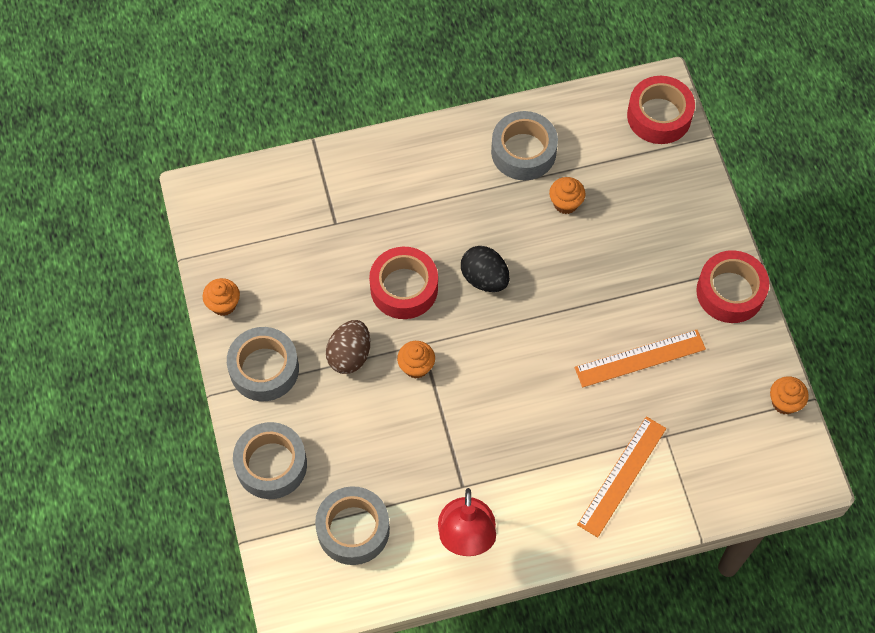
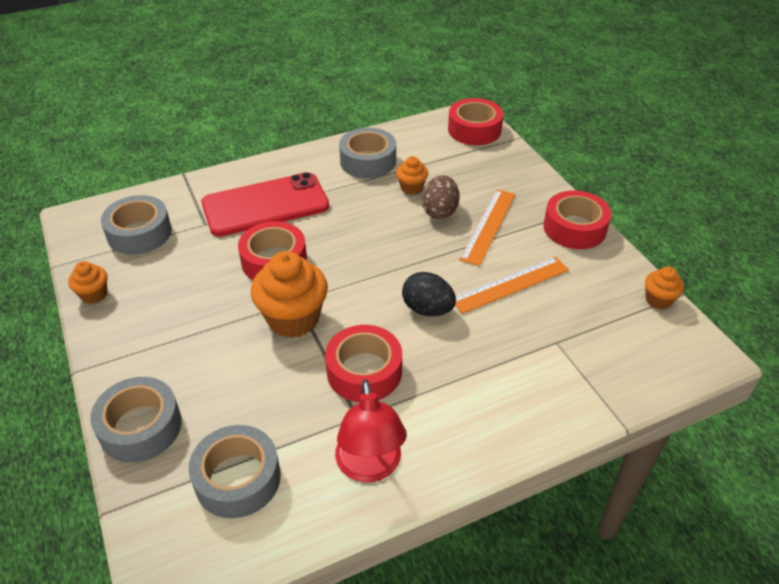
camera: 10 degrees left, 20 degrees down
grey tape [227,327,299,401] -> grey tape moved to [101,195,172,255]
brown egg [326,320,370,374] -> brown egg moved to [422,175,460,219]
orange cupcake [397,341,435,379] -> orange cupcake [251,251,328,338], size x1.94
black egg [461,246,510,292] -> black egg moved to [402,272,456,316]
orange ruler [577,416,666,538] -> orange ruler moved to [459,189,515,266]
none -> red phone [201,172,329,237]
none -> red tape [325,325,402,402]

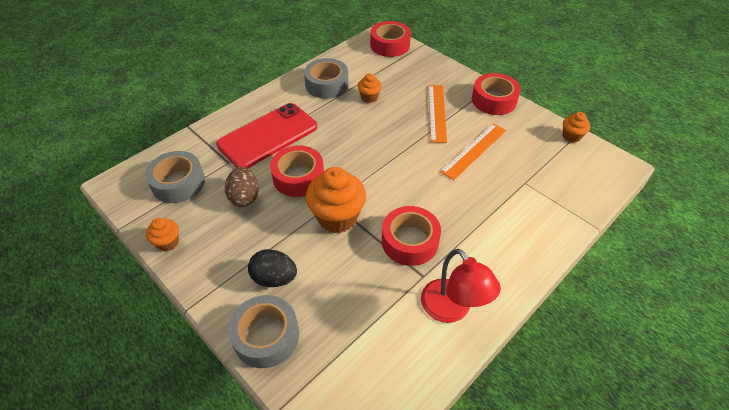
camera: 20 degrees left, 5 degrees up
grey tape [189,425,281,518] -> none
black egg [402,272,456,316] -> black egg moved to [248,249,297,287]
brown egg [422,175,460,219] -> brown egg moved to [225,167,259,207]

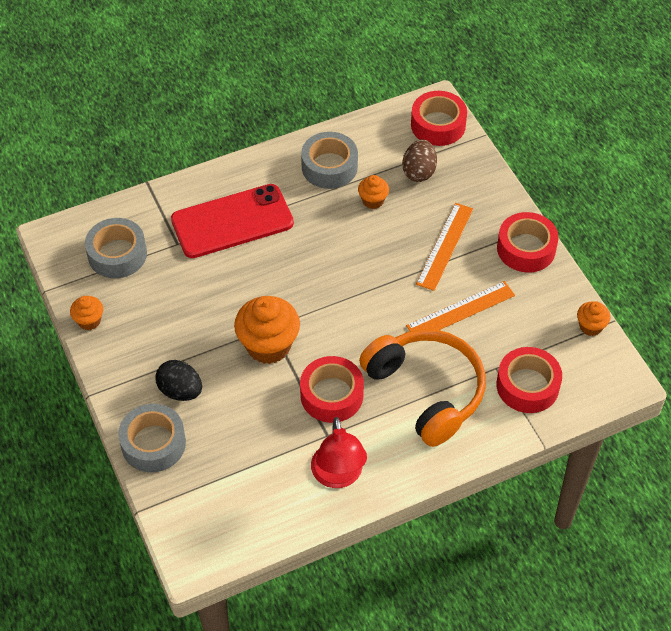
camera: 20 degrees right, 5 degrees up
brown egg [225,167,259,207] -> brown egg moved to [402,139,437,182]
red tape [270,145,324,197] -> red tape moved to [496,347,562,413]
none -> orange headphones [359,329,486,447]

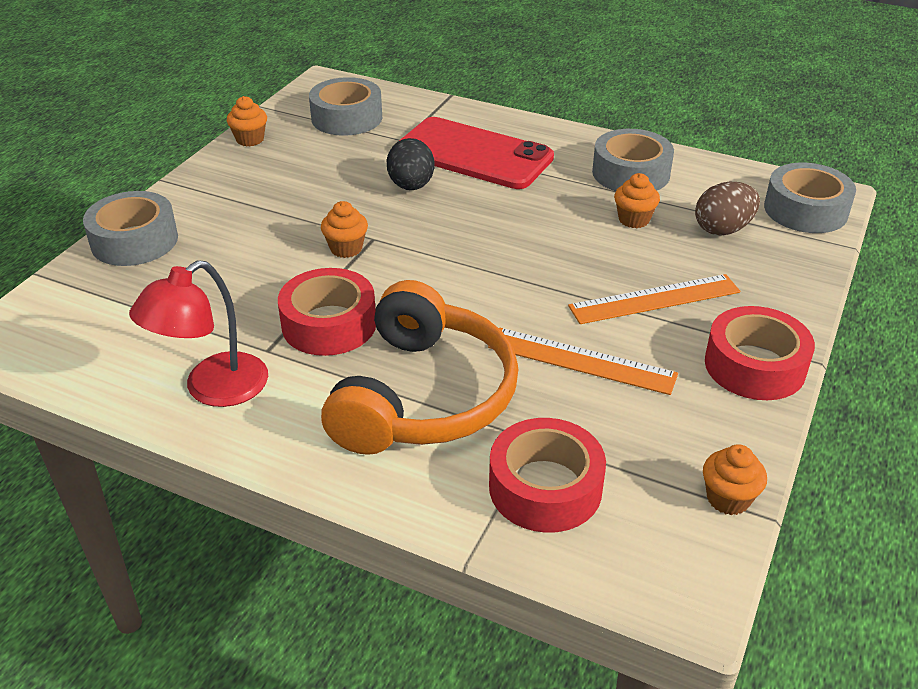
camera: 50 degrees right, 15 degrees down
black egg [155,360,202,401] -> black egg moved to [387,138,435,190]
orange cupcake [234,296,300,364] -> orange cupcake [321,201,368,258], size x0.52
red tape [411,91,467,146] -> grey tape [764,163,856,233]

